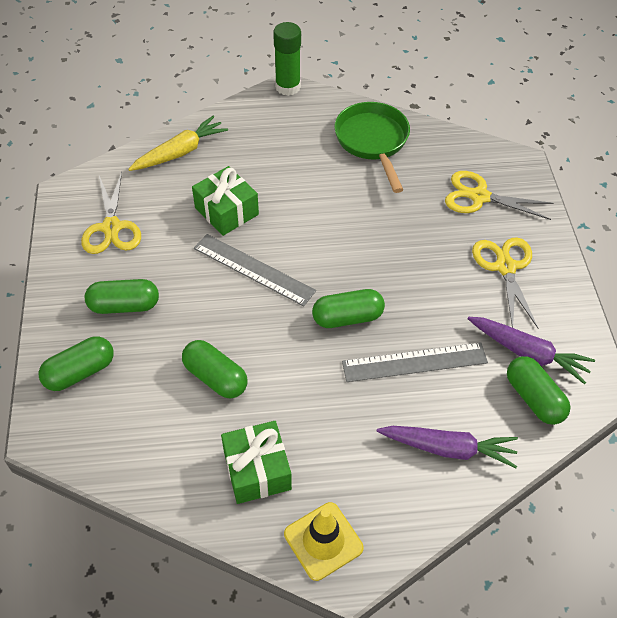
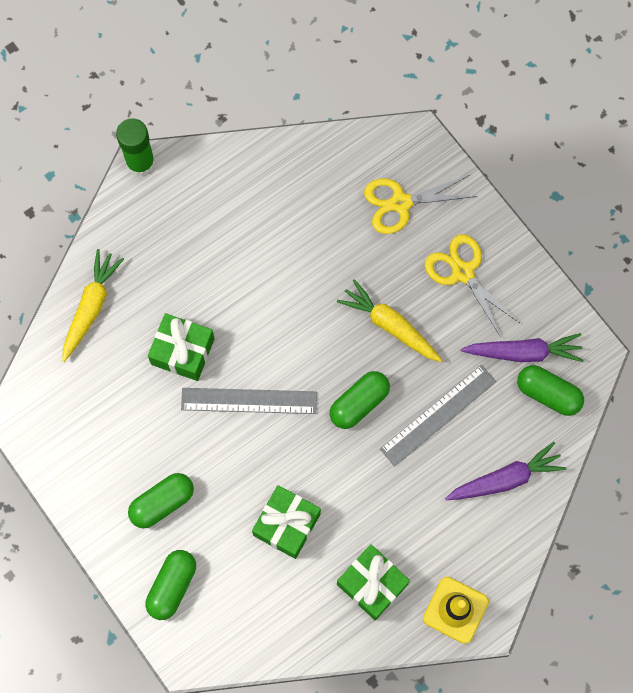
camera: 30 degrees left, 20 degrees up
yellow scissors [81,172,141,254] -> none
green capsule [182,340,248,399] -> green gift [252,485,321,559]
green pan [334,102,410,193] -> none
none -> yellow carrot [337,279,442,362]

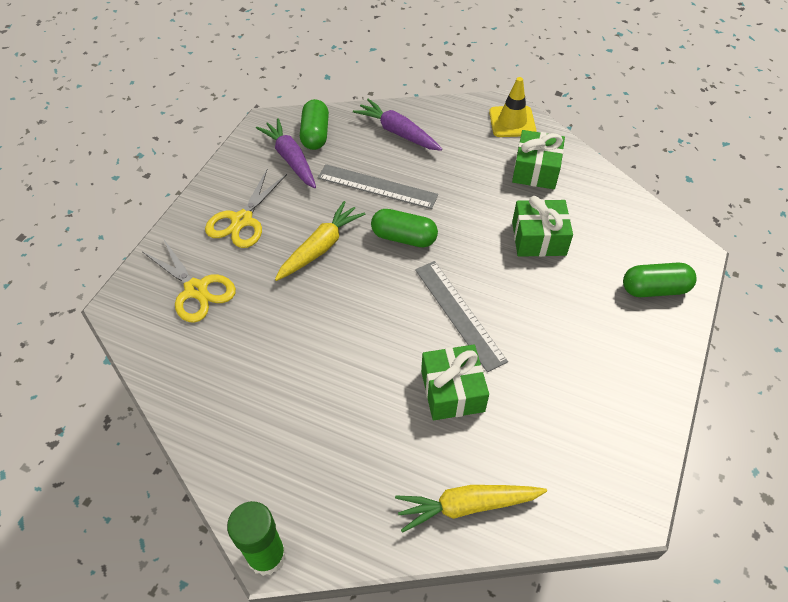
camera: 120 degrees left, 20 degrees down
green capsule [128,473,194,528] -> none
yellow carrot [337,279,442,362] -> yellow carrot turned 150 degrees counterclockwise [275,201,365,281]

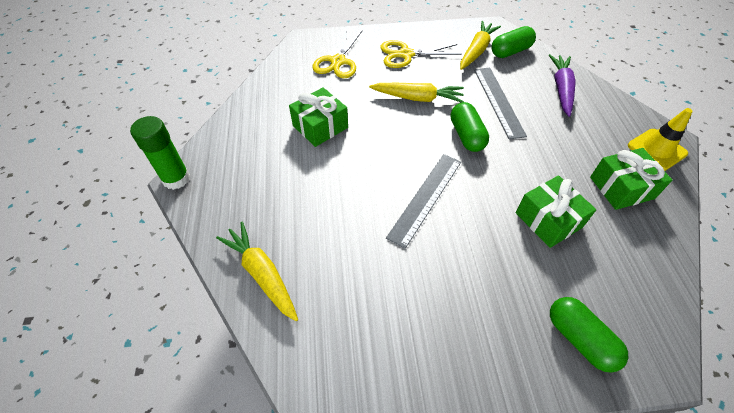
camera: 60 degrees right, 0 degrees up
purple carrot [256,118,316,188] -> yellow carrot [460,21,501,70]
green gift [421,345,489,420] -> green gift moved to [289,87,348,147]

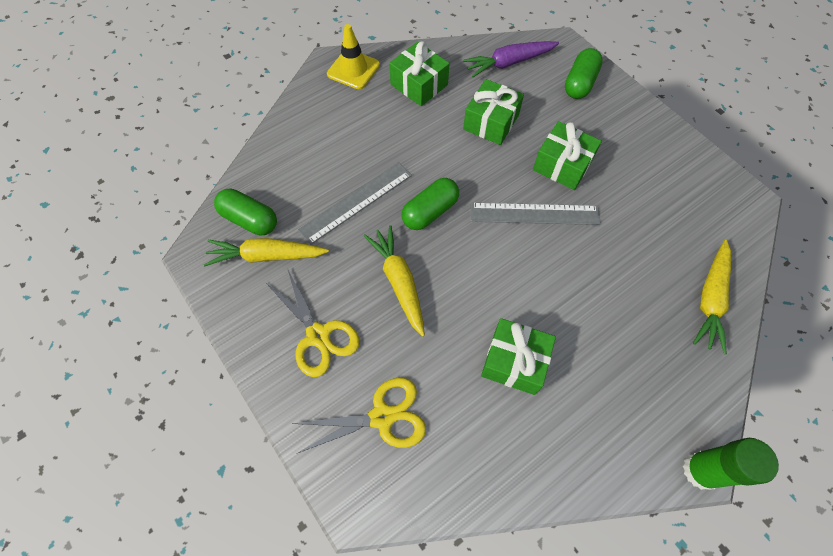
camera: 120 degrees left, 10 degrees up
purple carrot [549,54,576,117] -> purple carrot moved to [463,41,559,77]
none -> green gift [533,121,602,190]

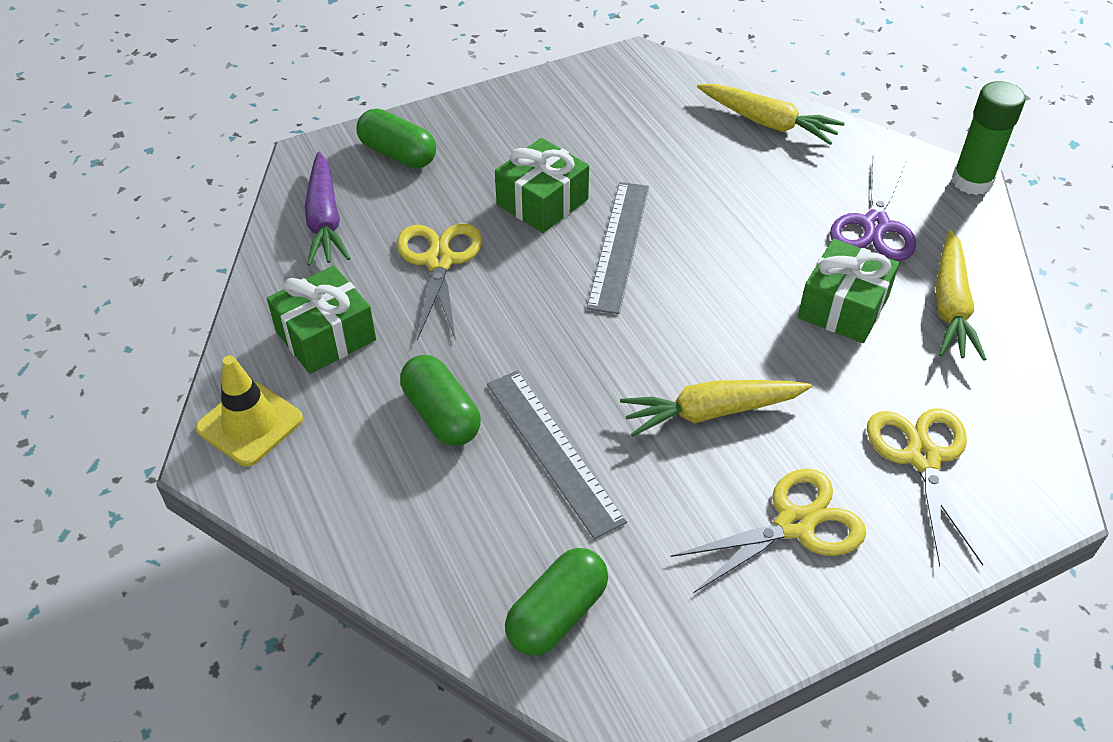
camera: 80 degrees left, 15 degrees down
yellow carrot [204,238,329,266] -> yellow carrot moved to [935,230,986,361]
green capsule [401,178,459,230] -> green capsule moved to [400,355,481,446]
green gift [463,79,524,145] -> yellow scissors [397,223,482,341]
none -> purple scissors [830,156,916,261]

